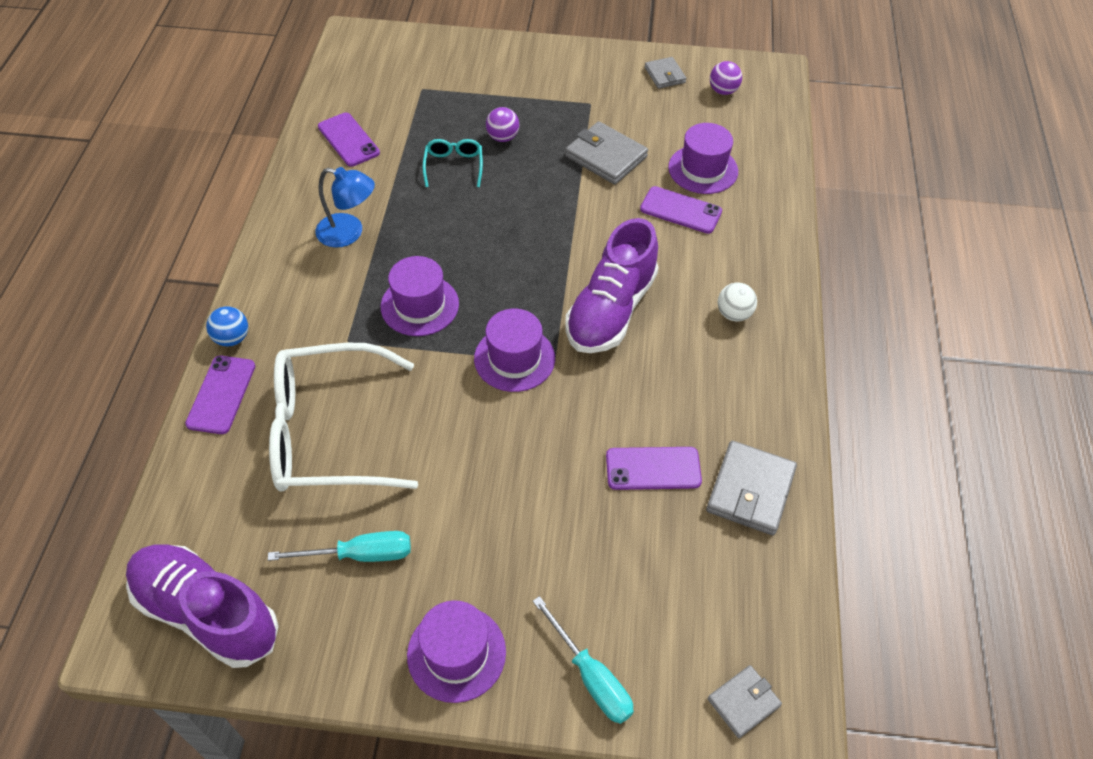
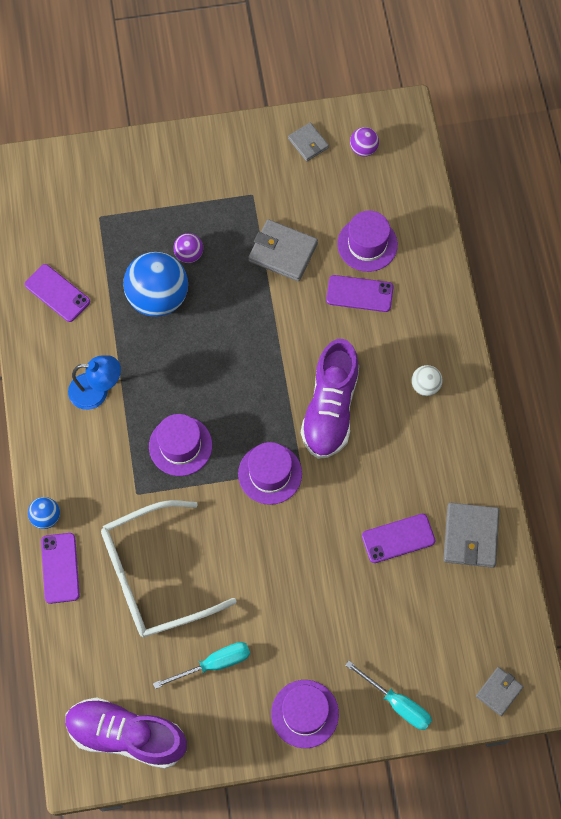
camera: 15 degrees left, 15 degrees up
turquoise glasses [423,139,483,187] -> blue ball [123,252,188,317]

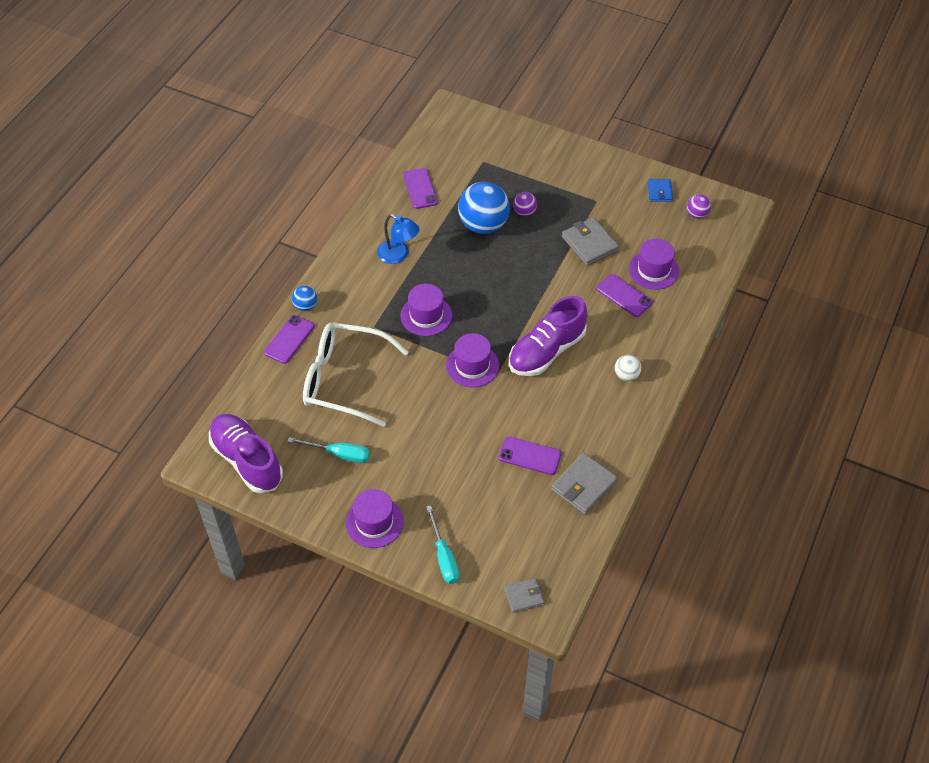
camera: 35 degrees right, 15 degrees down
grey wallet [288,122,329,161] -> blue wallet [648,179,673,202]

